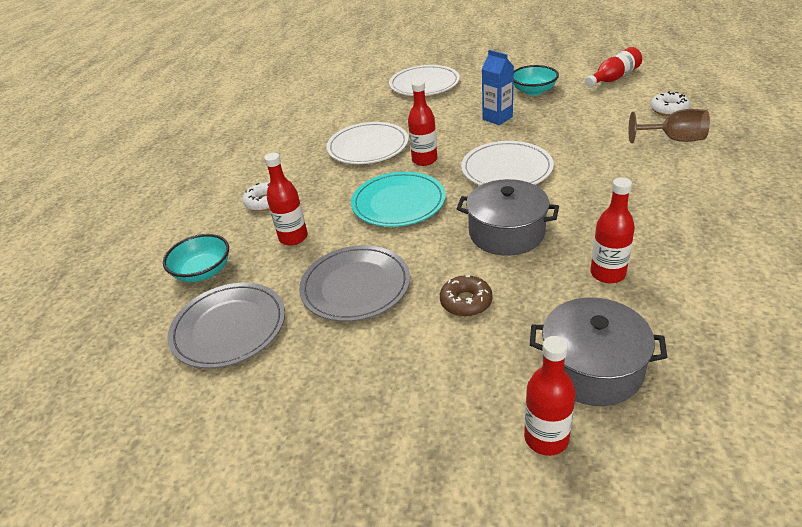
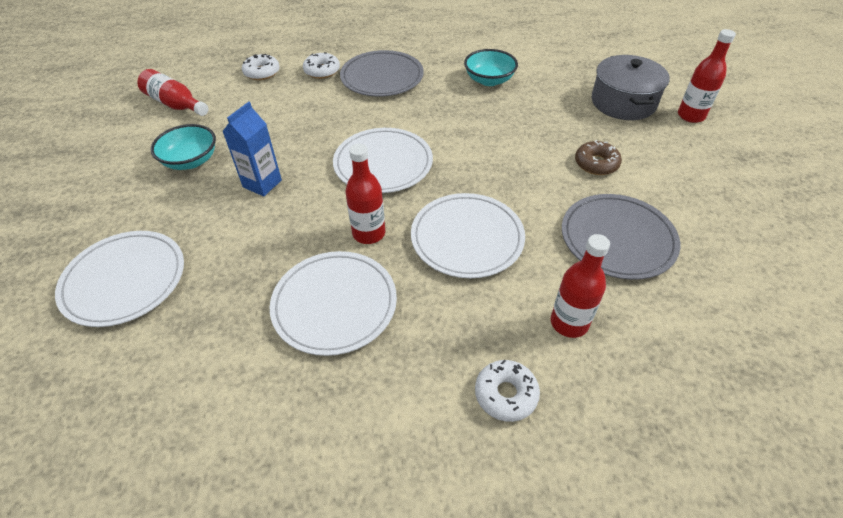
camera: 110 degrees left, 10 degrees up
turquoise bowl [163,234,229,282] -> turquoise bowl moved to [464,49,518,86]
grey plate [168,283,285,369] -> grey plate moved to [340,50,424,97]
turquoise plate [351,172,446,227] -> white plate [411,193,525,278]
grey pot [456,179,559,256] -> none
red bottle [590,177,635,283] -> none
brown goblet [629,109,710,143] -> white donut [303,52,340,79]

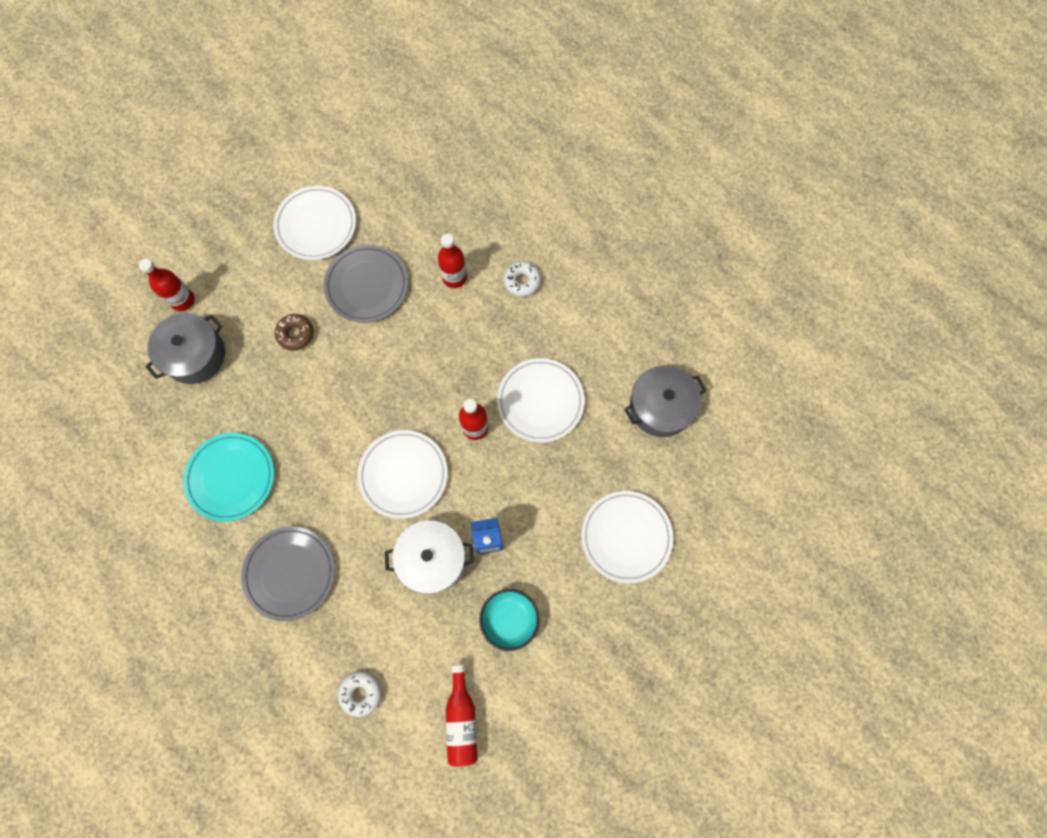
camera: 130 degrees left, 25 degrees up
white donut [303,52,340,79] -> none
white plate [411,193,525,278] -> white plate moved to [273,186,356,260]
turquoise bowl [464,49,518,86] -> turquoise plate [183,433,274,522]
none -> white pot [385,520,474,594]
none -> grey pot [624,366,706,437]

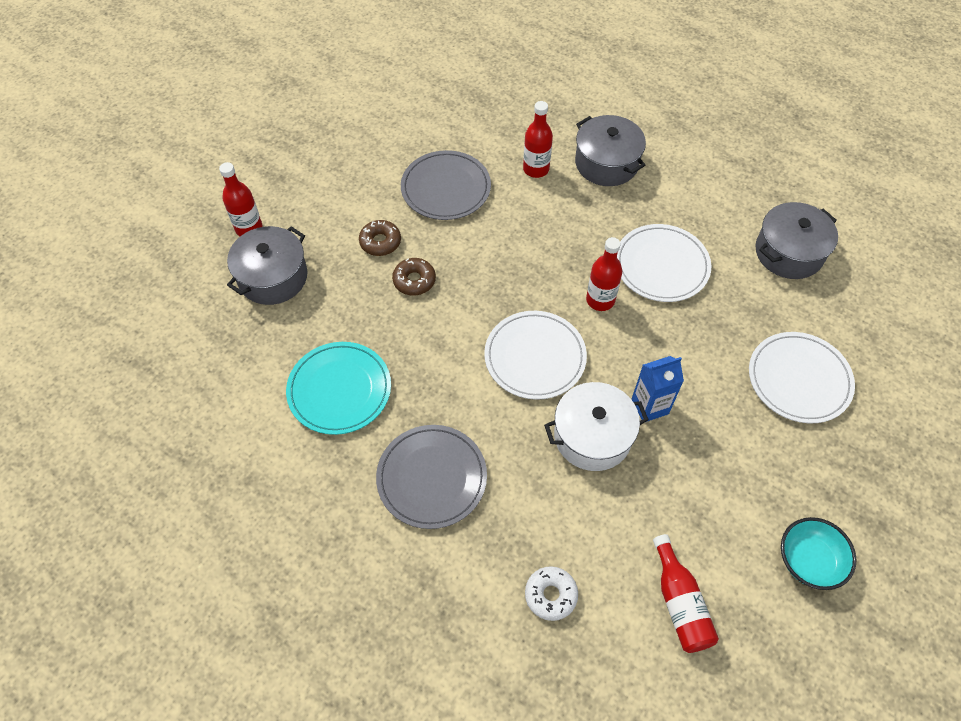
camera: 10 degrees left, 15 degrees down
white plate [273,186,356,260] -> none
turquoise bowl [479,589,539,651] -> turquoise bowl moved to [781,517,856,590]
white donut [503,261,541,297] -> grey pot [575,115,646,186]
none -> brown donut [392,258,436,295]

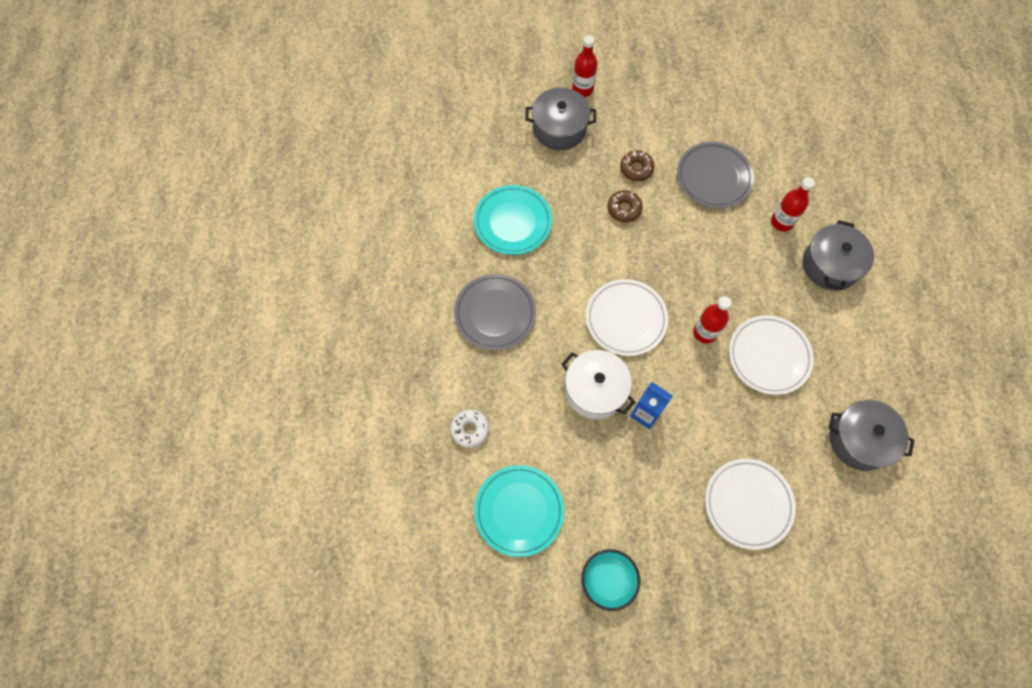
camera: 55 degrees right, 10 degrees up
red bottle [653,534,719,653] -> turquoise plate [474,465,564,557]

